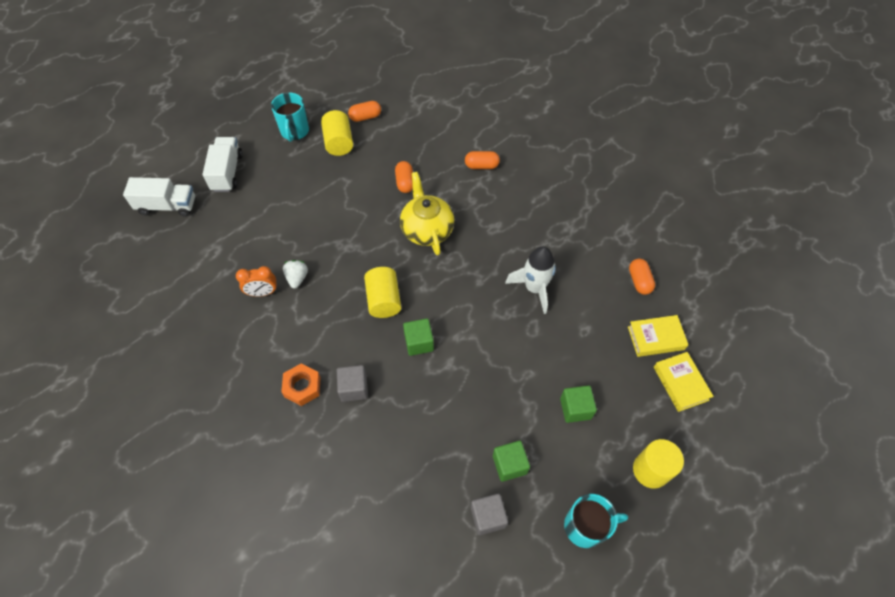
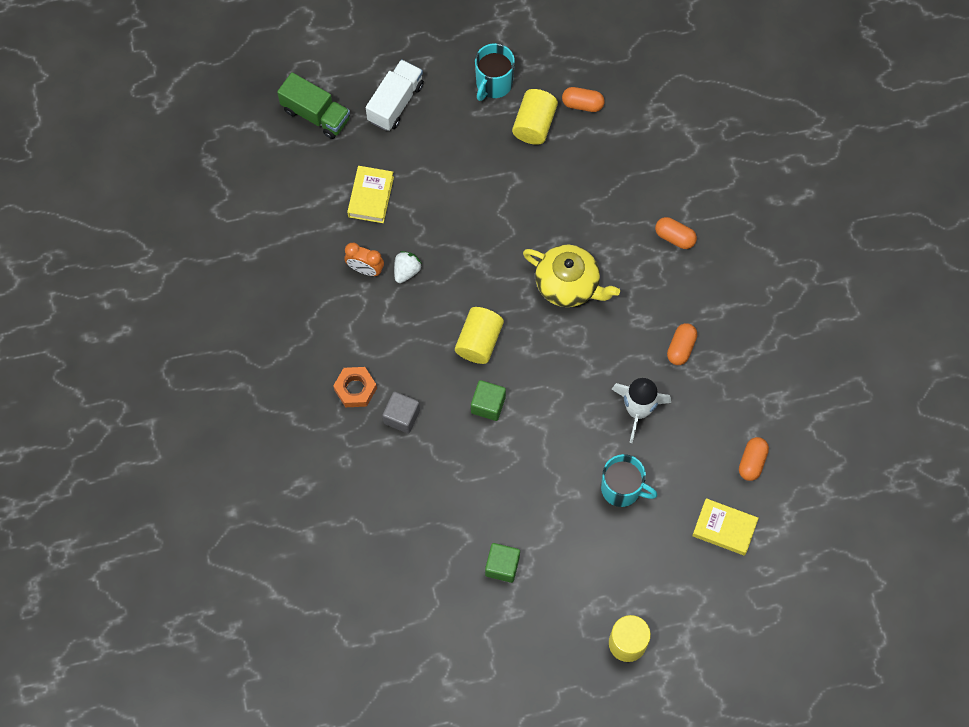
camera: 30 degrees right, 10 degrees up
white truck [123,177,195,217] -> green truck [277,72,350,139]
orange capsule [395,161,413,193] -> orange capsule moved to [667,323,697,365]
yellow teapot [400,172,455,255] -> yellow teapot turned 105 degrees clockwise [523,245,620,307]
grey cube [471,494,508,535] -> none
green cube [560,385,597,423] -> none
turquoise mug [564,494,628,548] -> turquoise mug moved to [601,454,658,507]
yellow book [654,352,714,412] -> yellow book moved to [347,166,394,223]

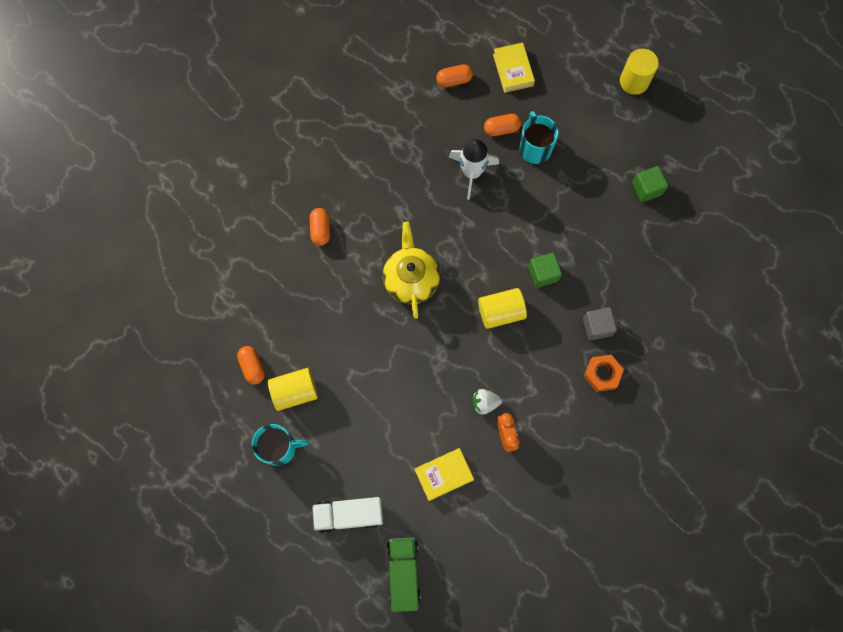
camera: 125 degrees left, 5 degrees up
orange capsule [667,323,697,365] -> orange capsule moved to [484,114,521,136]

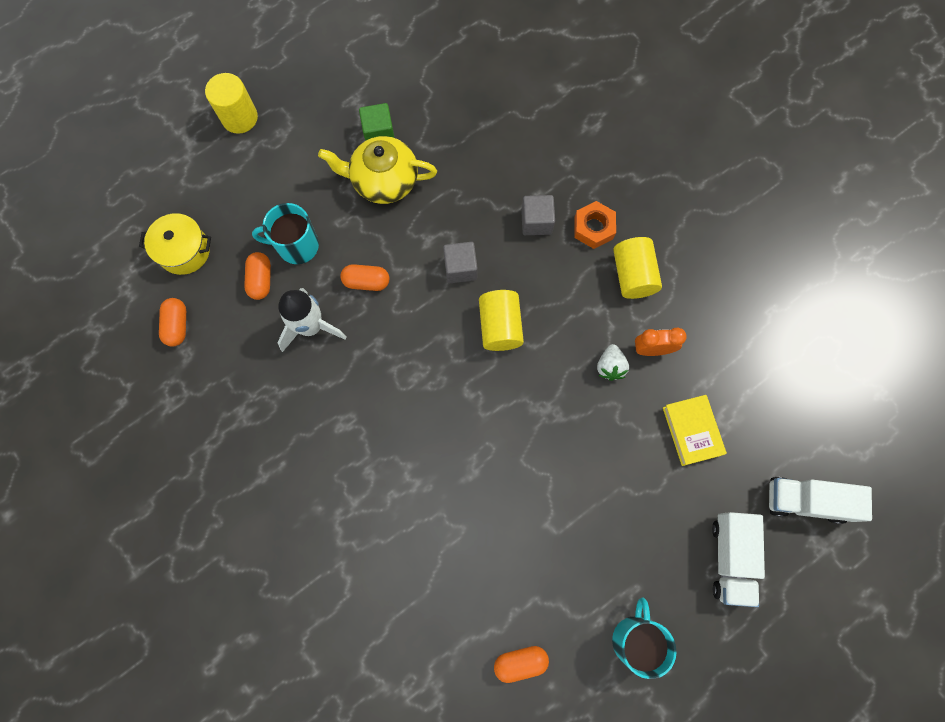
camera: 80 degrees left, 0 degrees up
yellow cylinder [268,368,318,411] -> yellow cylinder moved to [613,237,662,299]
orange capsule [310,208,330,246] -> orange capsule moved to [340,264,389,291]
yellow teapot [383,222,440,319] -> yellow teapot moved to [318,136,437,204]
green truck [387,538,421,612] -> white truck [769,477,872,524]
yellow book [493,43,535,93] -> yellow pot [139,213,211,275]
green cube [529,253,562,288] -> grey cube [443,242,478,283]

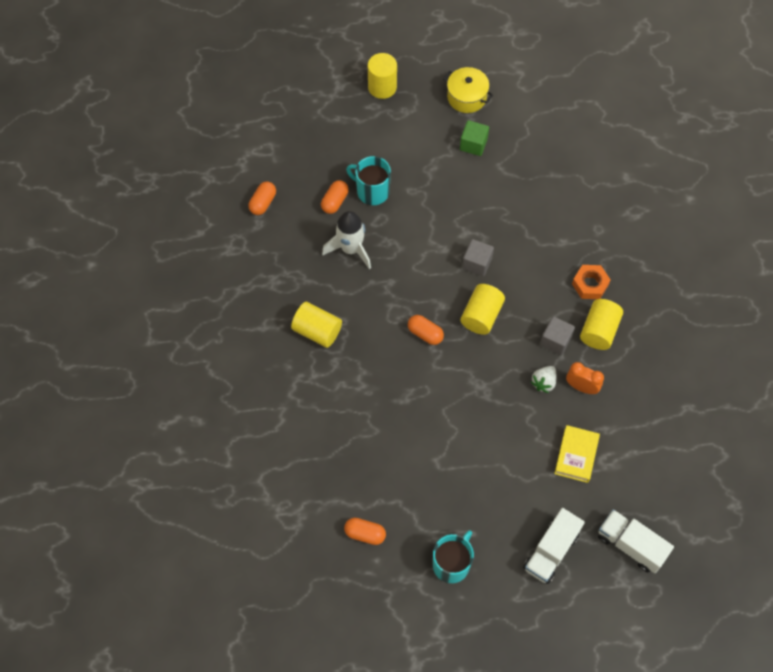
camera: 30 degrees right, 10 degrees down
yellow pot [139,213,211,275] -> yellow pot moved to [443,67,493,113]
yellow teapot [318,136,437,204] -> none
orange capsule [340,264,389,291] -> orange capsule moved to [408,315,444,345]
grey cube [521,195,555,235] -> grey cube moved to [540,316,575,355]
none -> yellow cylinder [291,302,342,348]

